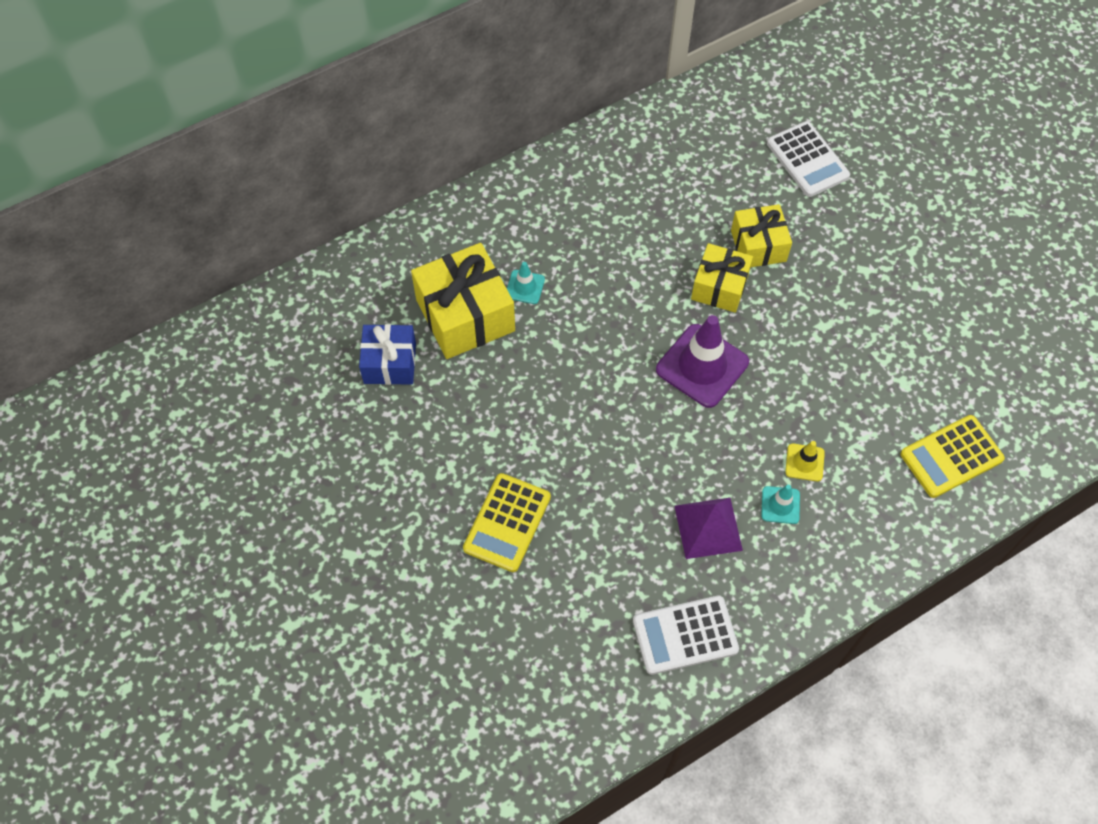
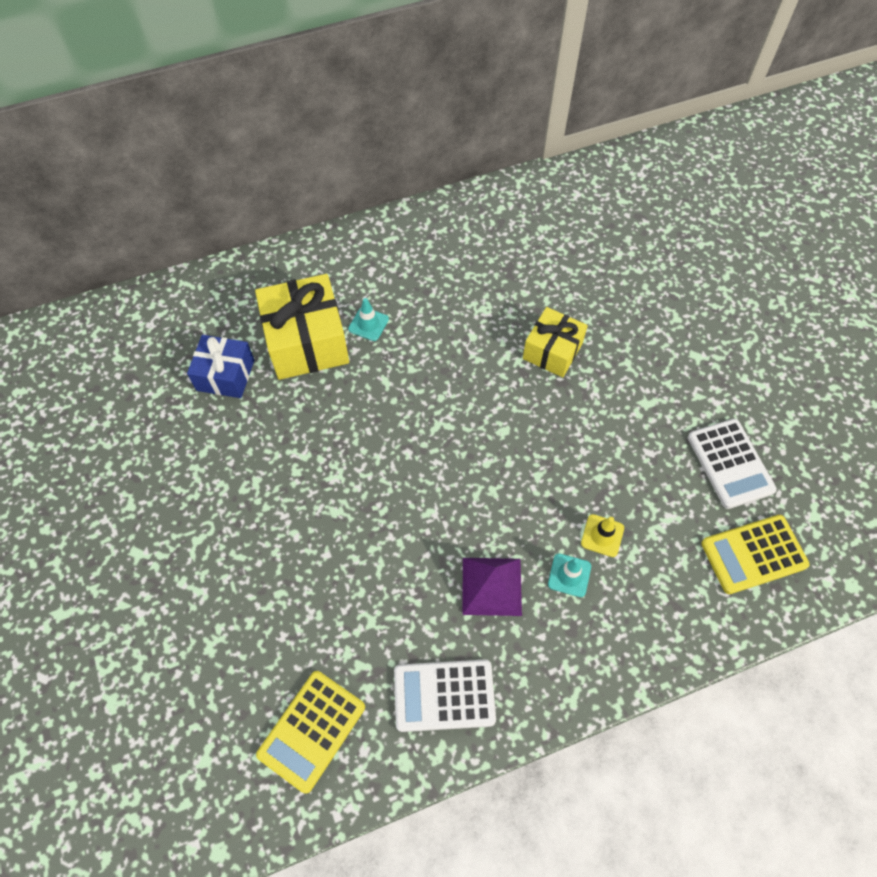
camera: 10 degrees right, 0 degrees up
yellow calculator [463,473,551,572] -> yellow calculator moved to [256,671,365,794]
purple traffic cone [656,315,749,408] -> none
yellow gift [731,204,792,267] -> none
white calculator [767,121,850,197] -> white calculator moved to [688,419,777,509]

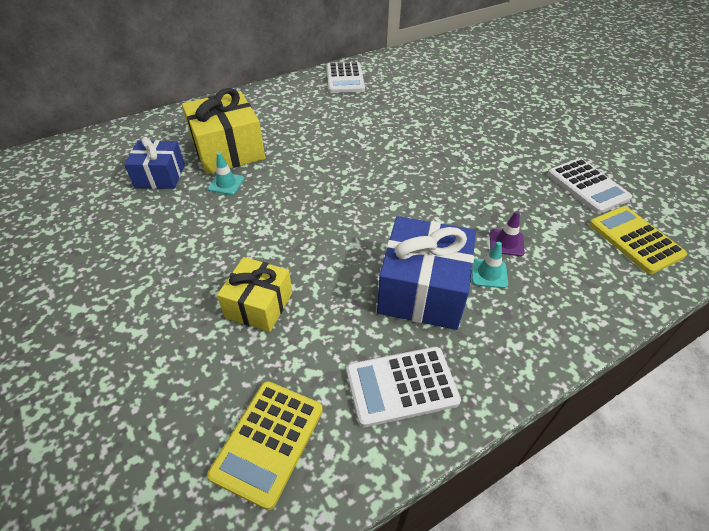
camera: 10 degrees left, 15 degrees down
turquoise traffic cone [348,298,389,341] -> turquoise traffic cone moved to [208,152,244,195]
purple pyramid [462,558,522,616] -> blue gift [377,216,476,330]
yellow gift [523,307,588,377] -> yellow gift moved to [217,257,292,332]
yellow traffic cone [581,514,624,557] -> purple traffic cone [490,211,525,256]
yellow calculator [701,515,809,594] -> yellow calculator turned 90 degrees clockwise [589,206,687,274]
none -> white calculator [327,62,365,93]

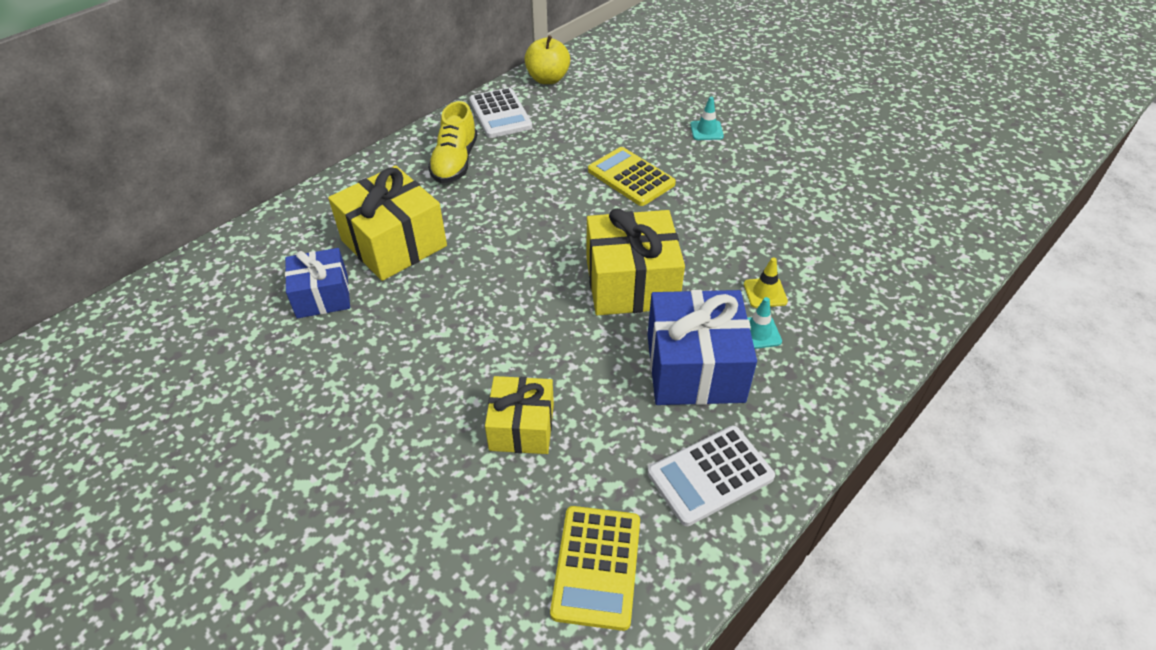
camera: 15 degrees left, 0 degrees up
turquoise traffic cone [208,152,244,195] -> turquoise traffic cone moved to [690,97,724,140]
purple traffic cone [490,211,525,256] -> yellow traffic cone [744,257,788,308]
white calculator [548,158,632,214] -> none
yellow calculator [589,206,687,274] -> yellow calculator moved to [588,147,676,206]
none -> yellow shoe [428,101,477,183]
none -> yellow apple [524,35,570,84]
none -> yellow gift [587,208,685,315]

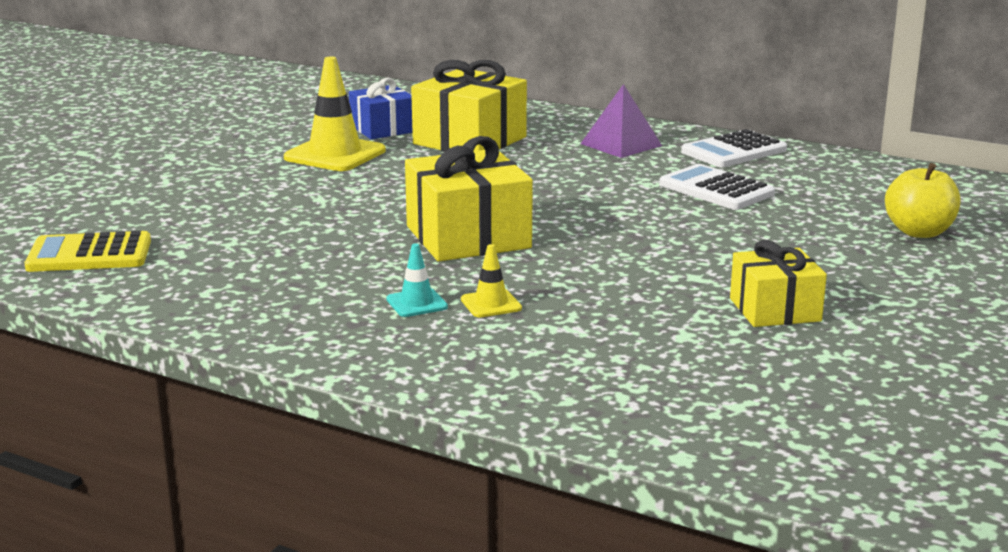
camera: 75 degrees right, 25 degrees down
yellow shoe [428,101,477,183] -> purple pyramid [580,84,662,158]
yellow gift [485,376,554,454] -> yellow gift moved to [730,240,827,327]
yellow apple [524,35,570,84] -> yellow apple moved to [885,163,961,238]
yellow calculator [588,147,676,206] -> none
blue gift [647,290,757,405] -> none
white calculator [648,426,775,526] -> white calculator moved to [659,164,775,210]
turquoise traffic cone [690,97,724,140] -> none
none -> yellow traffic cone [284,56,386,171]

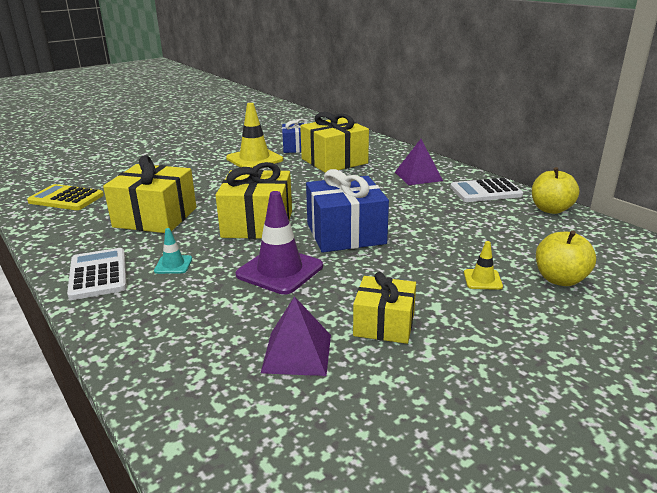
camera: 25 degrees right, 5 degrees up
yellow traffic cone [461,244,522,317] -> yellow traffic cone moved to [464,241,503,290]
white calculator [659,164,775,210] -> white calculator moved to [67,248,127,300]
none -> yellow gift [103,155,196,233]
none -> purple traffic cone [236,191,323,295]
none -> purple pyramid [261,296,331,376]
none -> blue gift [306,169,389,253]
none -> yellow apple [532,167,579,214]

